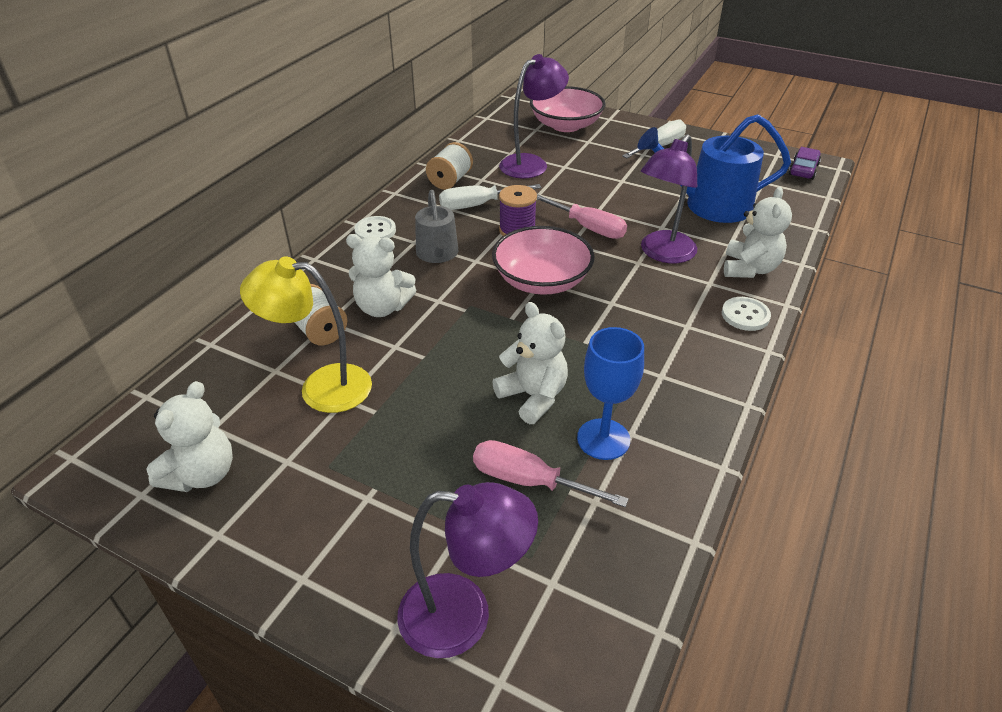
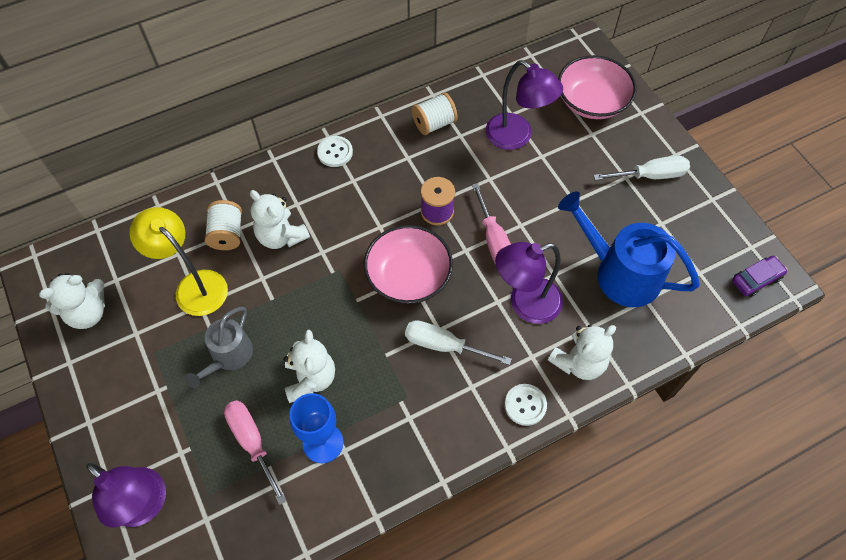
camera: 35 degrees right, 20 degrees up
grey watering can [415,190,458,263] -> grey watering can moved to [185,307,253,388]
white screwdriver [439,184,541,210] -> white screwdriver moved to [405,320,512,365]
purple lamp [499,54,569,178] -> purple lamp turned 45 degrees clockwise [486,60,563,150]

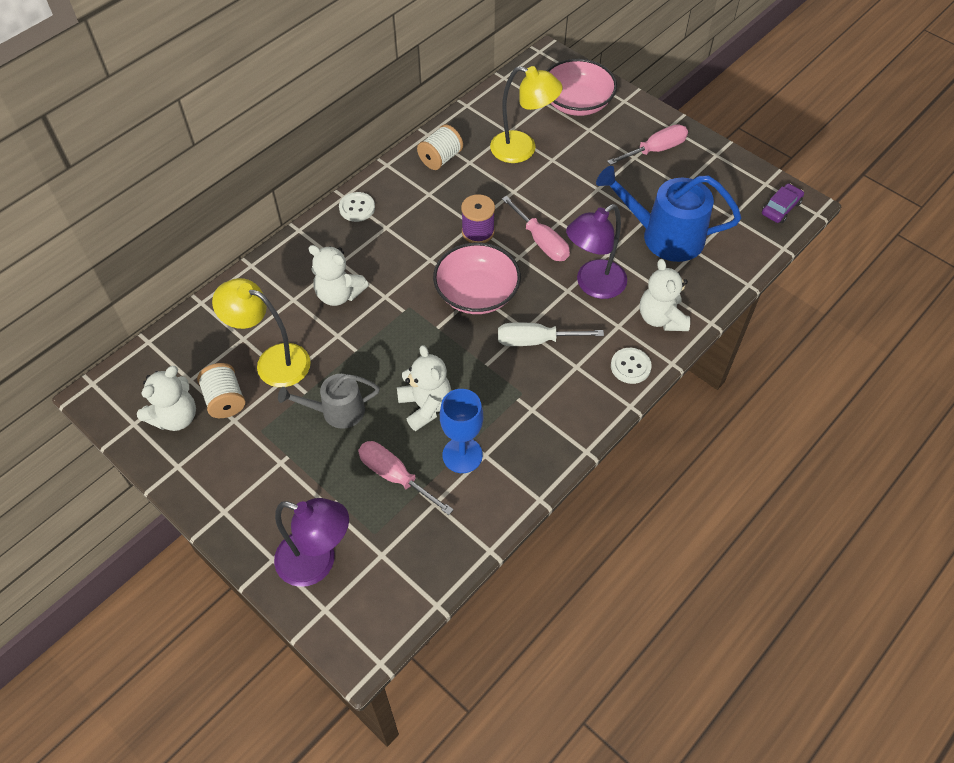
camera: 20 degrees left, 5 degrees down
grey watering can [185,307,253,388] -> grey watering can turned 75 degrees clockwise [278,374,380,429]
white spool [205,200,242,250] -> white spool moved to [197,363,245,418]
purple lamp [486,60,563,150] -> yellow lamp [490,66,563,163]
white teddy bear [548,325,616,380] -> white teddy bear turned 135 degrees clockwise [640,259,690,331]
white screwdriver [593,155,690,180] -> pink screwdriver [607,124,688,165]

